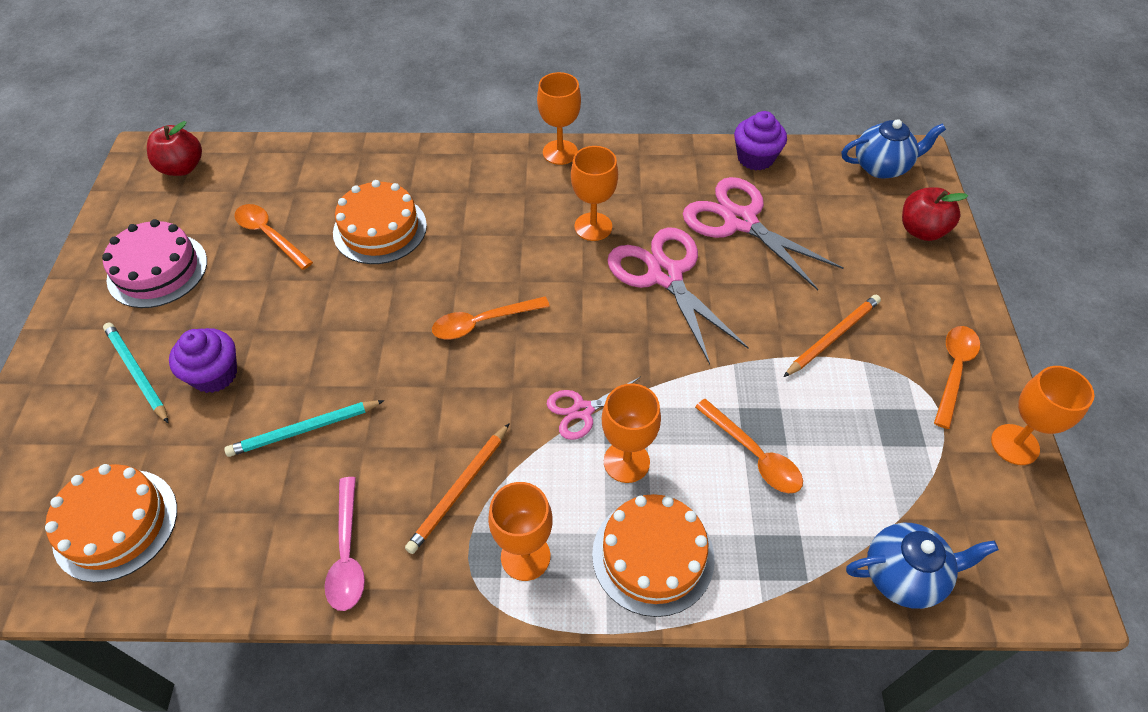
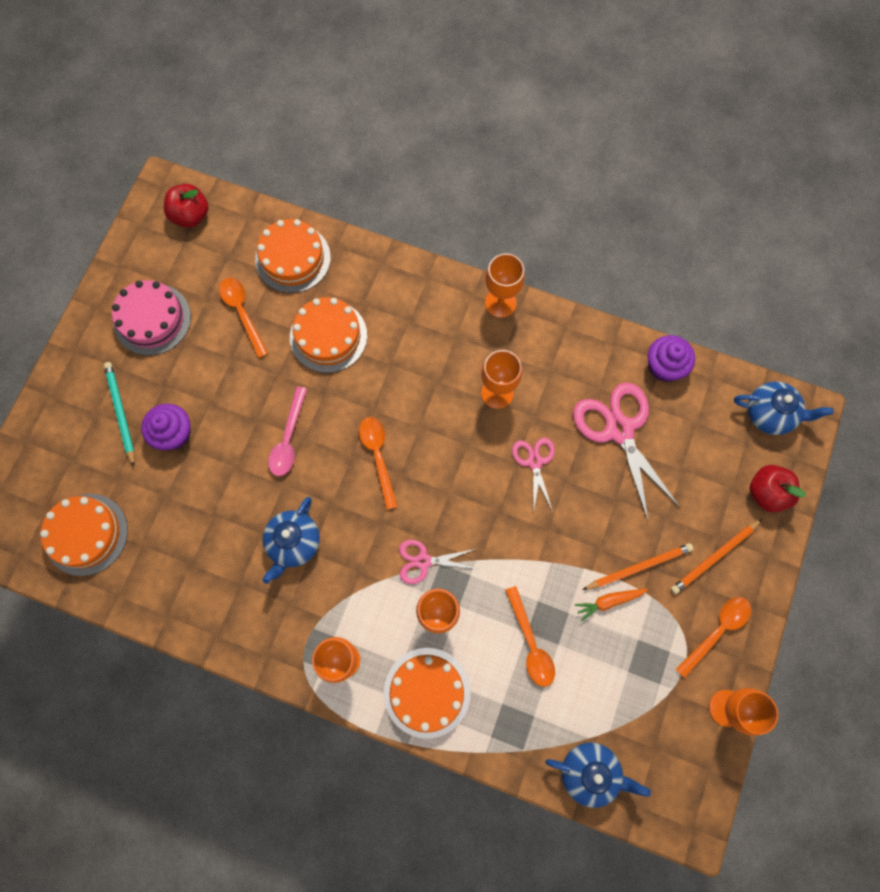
camera: 20 degrees right, 20 degrees up
turquoise pencil [224,400,385,457] -> none
pink spoon [325,477,365,611] -> pink spoon moved to [268,386,307,476]
orange pencil [405,423,510,554] -> orange pencil moved to [671,519,762,594]
orange spoon [432,296,550,339] -> orange spoon turned 75 degrees clockwise [359,417,398,510]
pink scissors [607,228,749,364] -> pink scissors [512,438,555,514], size x0.55
none -> orange cake [255,219,331,293]
none -> blue teapot [262,497,320,584]
none -> orange carrot [575,589,648,621]

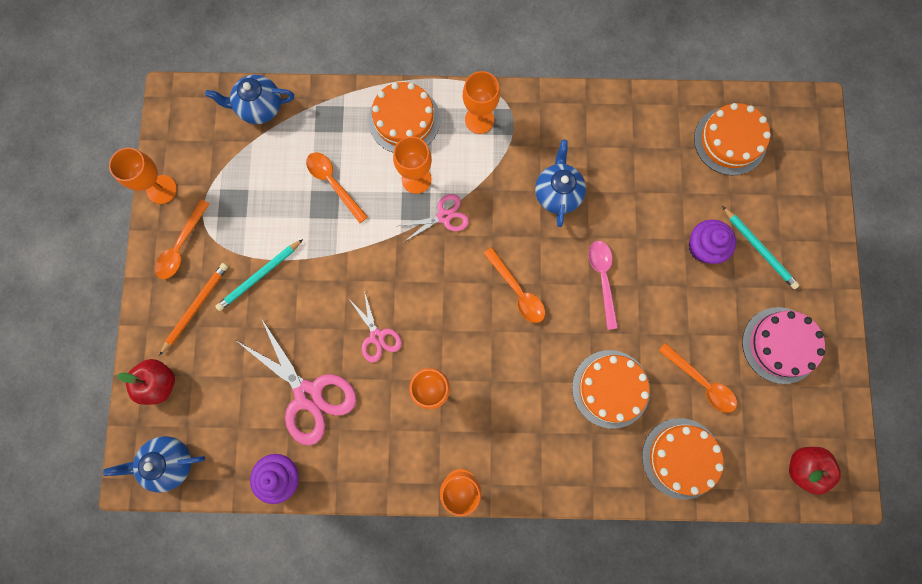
camera: 160 degrees right, 5 degrees up
orange carrot [575,589,648,621] -> none
orange pencil [582,543,694,590] -> turquoise pencil [215,239,303,311]

